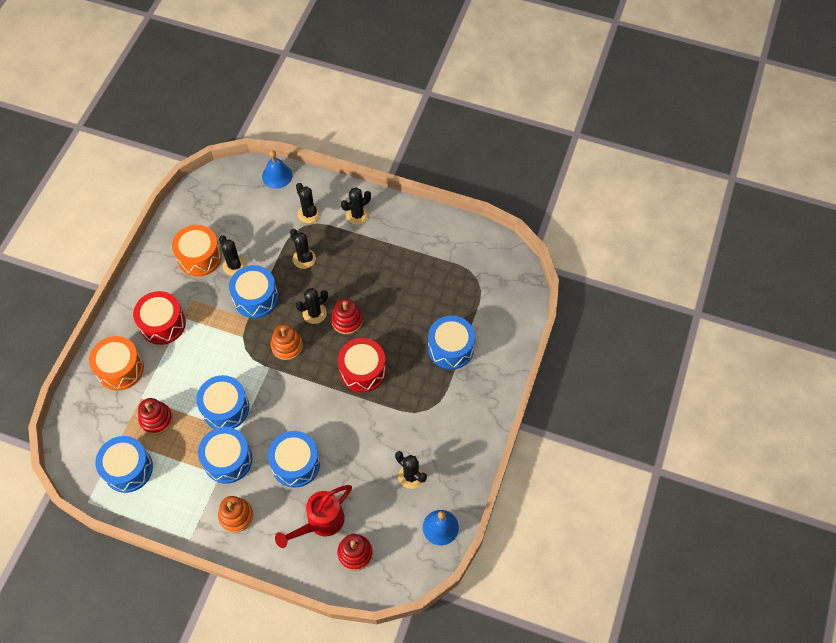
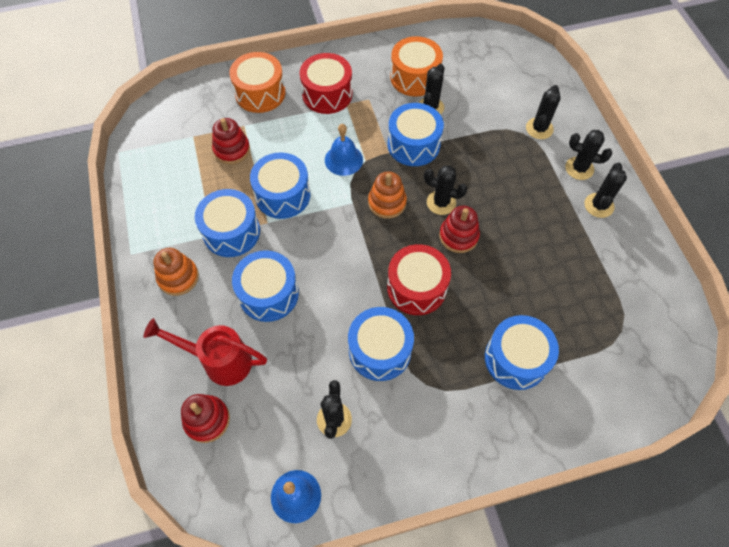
camera: 55 degrees right, 0 degrees up
blue drum [95,436,153,493] -> blue drum moved to [348,307,414,381]
blue bell [262,150,292,189] -> blue bell moved to [325,124,363,176]
black cactus [290,229,316,269] -> black cactus moved to [584,163,627,218]

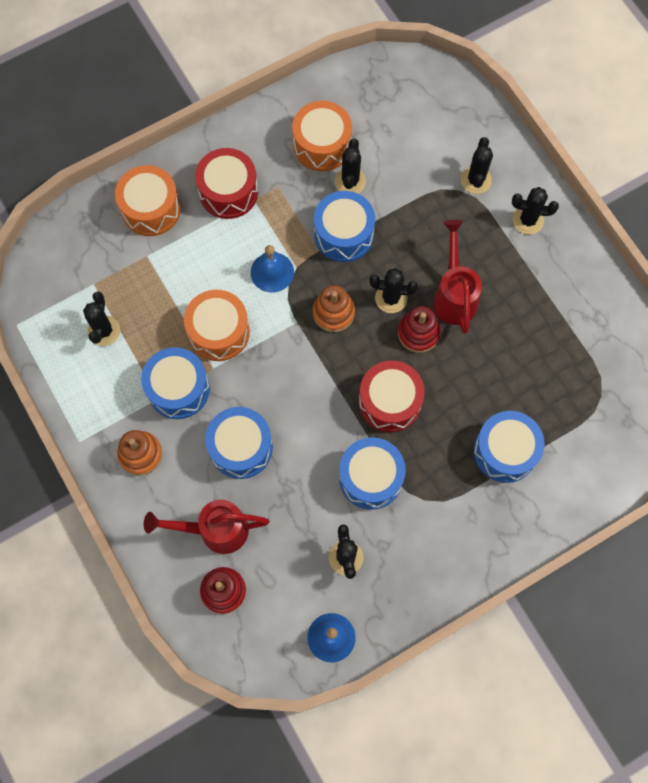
camera: 15 degrees left, 10 degrees up
red stacking toy [212,118,250,164] -> none
blue drum [250,152,310,219] -> orange drum [184,290,250,361]
black cactus [584,163,627,218] -> black cactus moved to [83,291,120,346]
none -> red watering can [433,220,482,334]

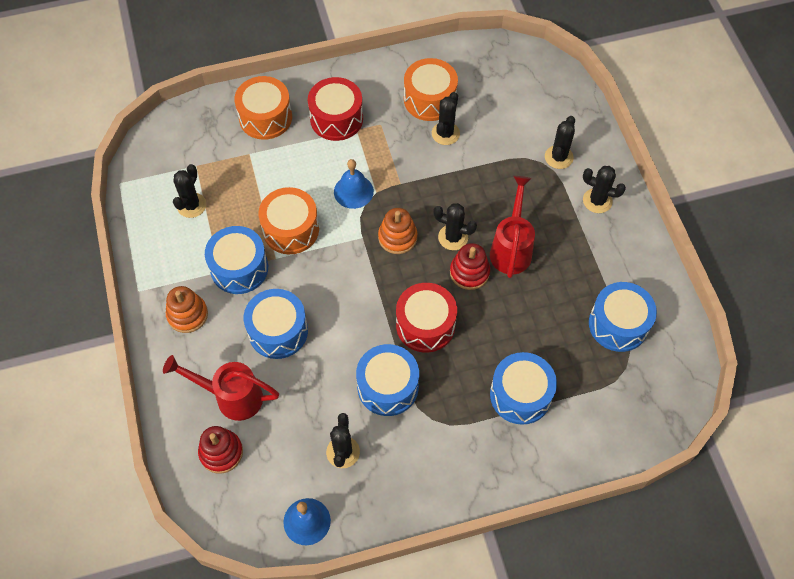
camera: 15 degrees right, 10 degrees down
blue drum [314,191,375,262] -> blue drum moved to [589,282,657,352]

